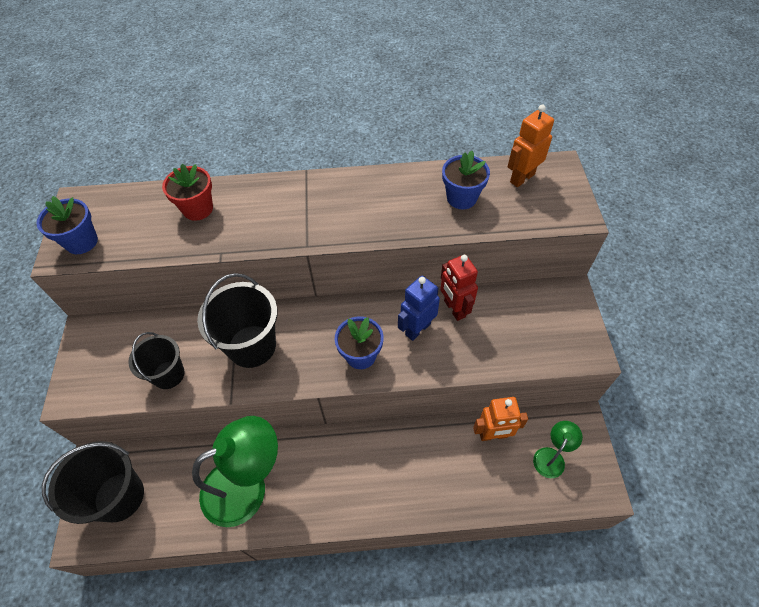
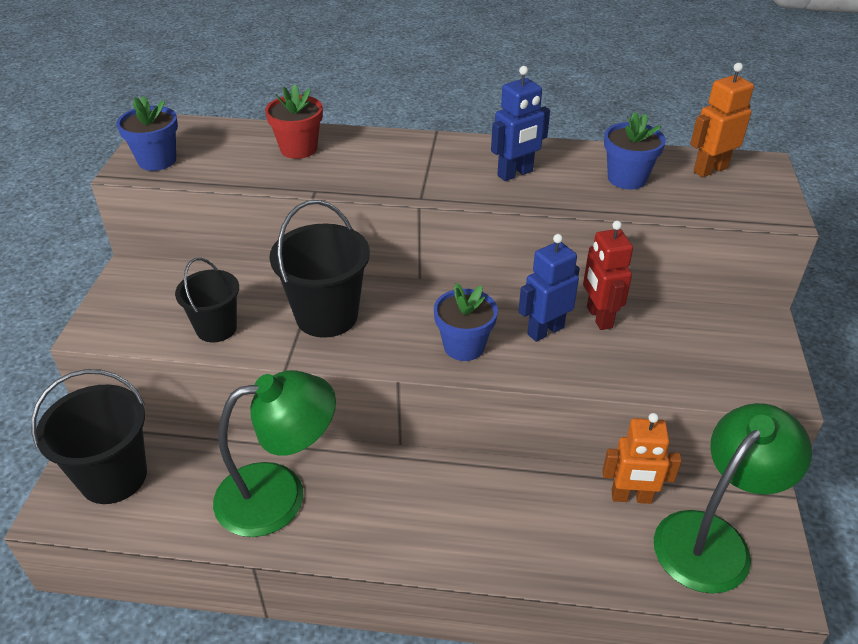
camera: 10 degrees right, 15 degrees down
green lamp [533,421,583,478] -> green lamp [654,403,812,594], size x2.06
none -> blue robot [491,66,550,181]

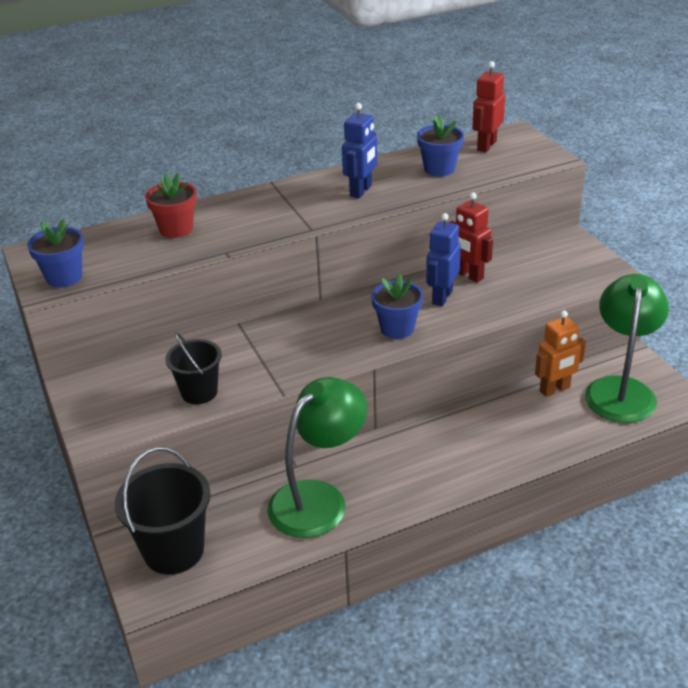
camera: 30 degrees left, 5 degrees down
black bucket [270,200,370,338] -> none
orange robot [690,63,754,177] -> red robot [472,61,505,152]

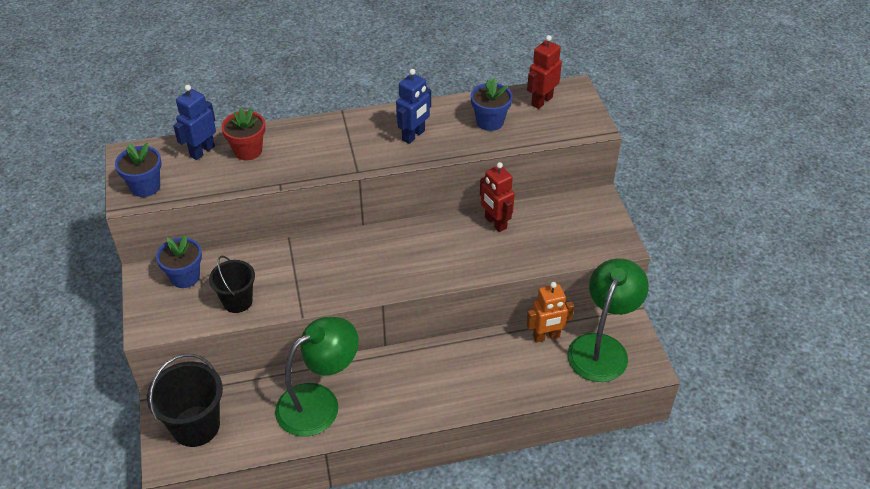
camera: 10 degrees right, 10 degrees up
blue flower pot [371,274,423,339] -> blue flower pot moved to [156,235,202,288]
blue robot [426,213,461,306] -> blue robot moved to [173,85,216,160]

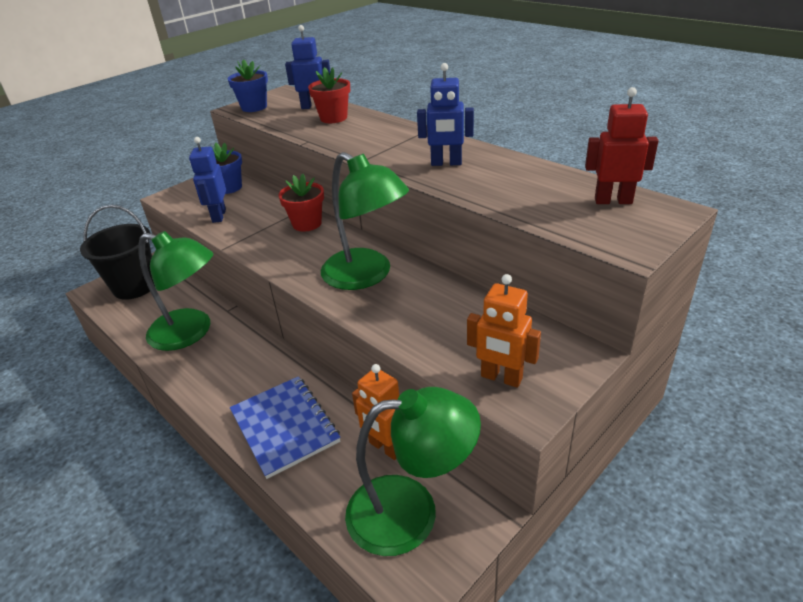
camera: 60 degrees right, 10 degrees down
black bucket [209,256,255,313] -> blue robot [189,137,226,223]
blue flower pot [471,78,513,131] -> none
red robot [480,162,515,232] -> none
none -> blue notebook [230,376,341,479]
none -> red flower pot [279,174,324,232]
none -> green lamp [321,152,409,290]
none -> orange robot [467,274,541,388]

